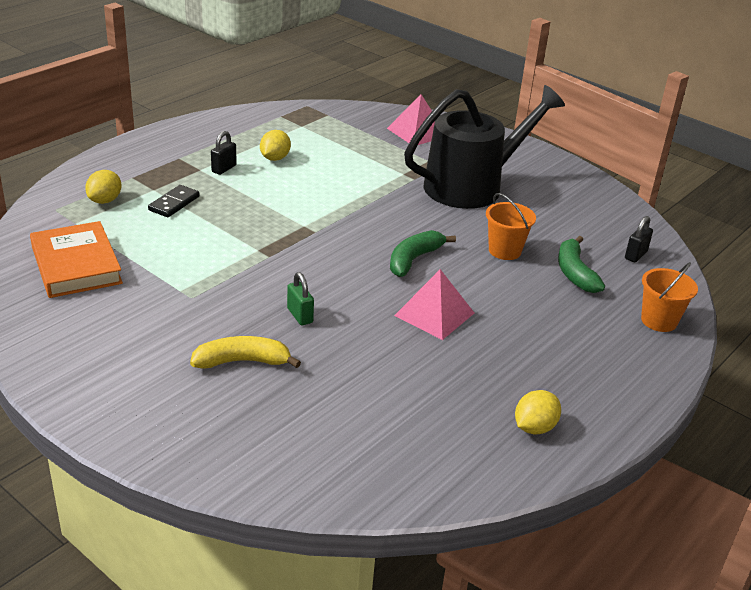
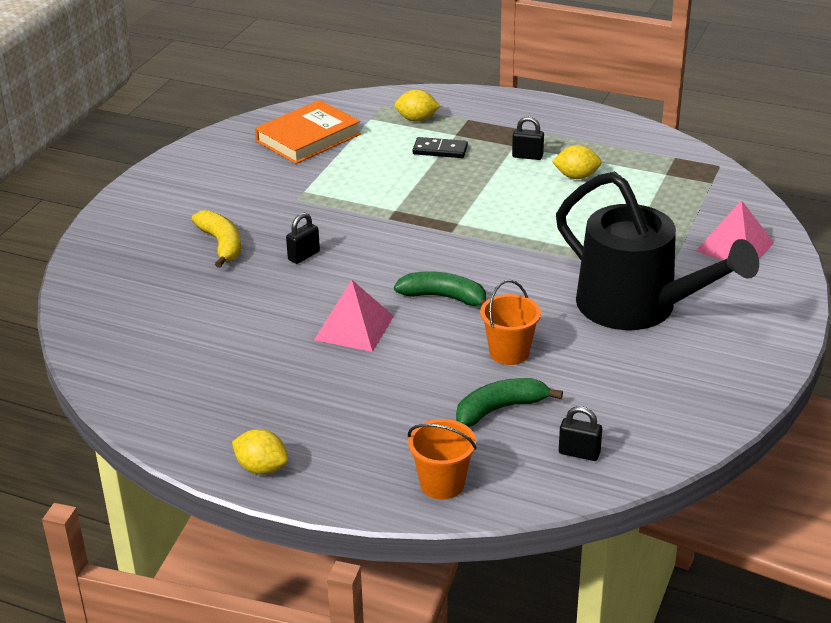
camera: 75 degrees right, 0 degrees up
green padlock [287,272,314,325] -> black padlock [286,213,320,264]
yellow lemon [515,390,561,434] -> yellow lemon moved to [232,429,288,475]

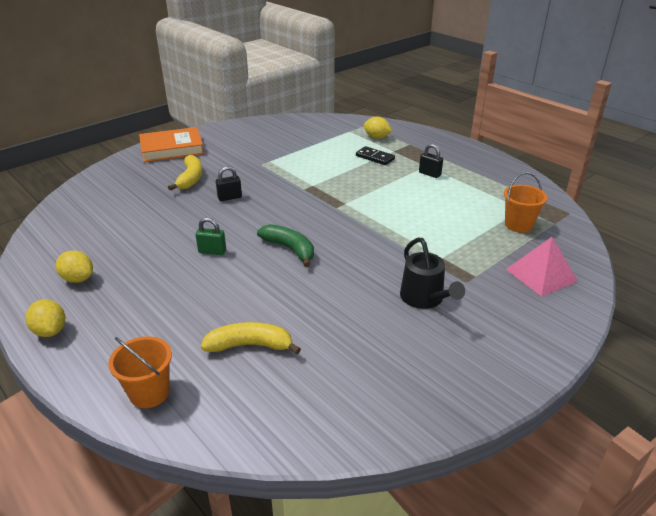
camera: 25 degrees right, 0 degrees up
orange book [255,100,361,164] -> orange book moved to [139,127,204,162]
pink pyramid [314,280,394,352] -> green padlock [195,217,226,255]
green banana [456,378,563,427] -> yellow banana [201,322,301,354]
orange bucket [480,280,541,365] -> orange bucket moved to [504,172,548,233]
yellow lemon [552,145,602,179] -> yellow lemon moved to [56,250,93,283]
black watering can [556,172,759,330] -> black watering can [400,238,465,309], size x0.52
black padlock [559,406,602,461] -> none

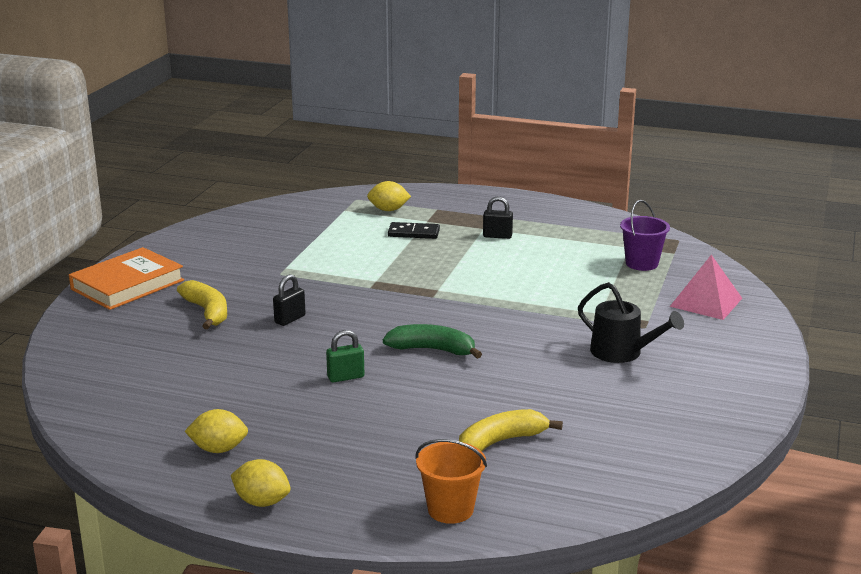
camera: 30 degrees left, 10 degrees down
orange bucket [504,172,548,233] -> purple bucket [620,200,670,271]

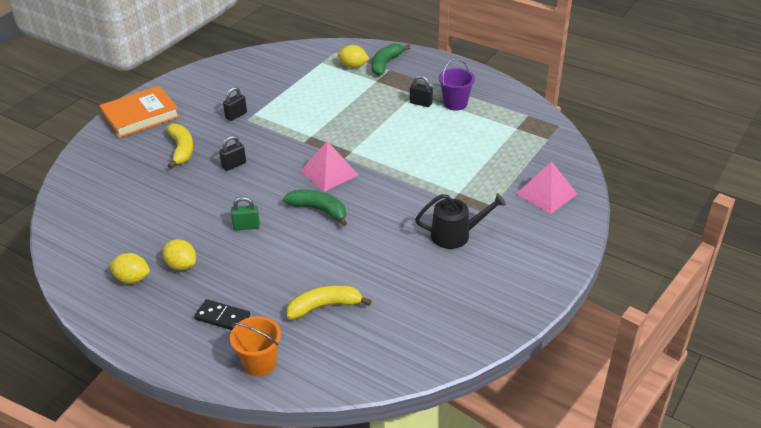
camera: 15 degrees right, 15 degrees up
yellow lemon [231,459,291,507] -> yellow lemon moved to [162,239,196,270]
black domino [388,222,440,239] -> black domino moved to [194,299,250,330]
black watering can [578,282,684,363] -> black watering can turned 60 degrees counterclockwise [415,193,506,249]
purple bucket [620,200,670,271] -> purple bucket moved to [439,58,475,111]
none -> black padlock [223,87,247,121]
none -> pink pyramid [301,141,358,192]
none -> green banana [372,43,411,76]

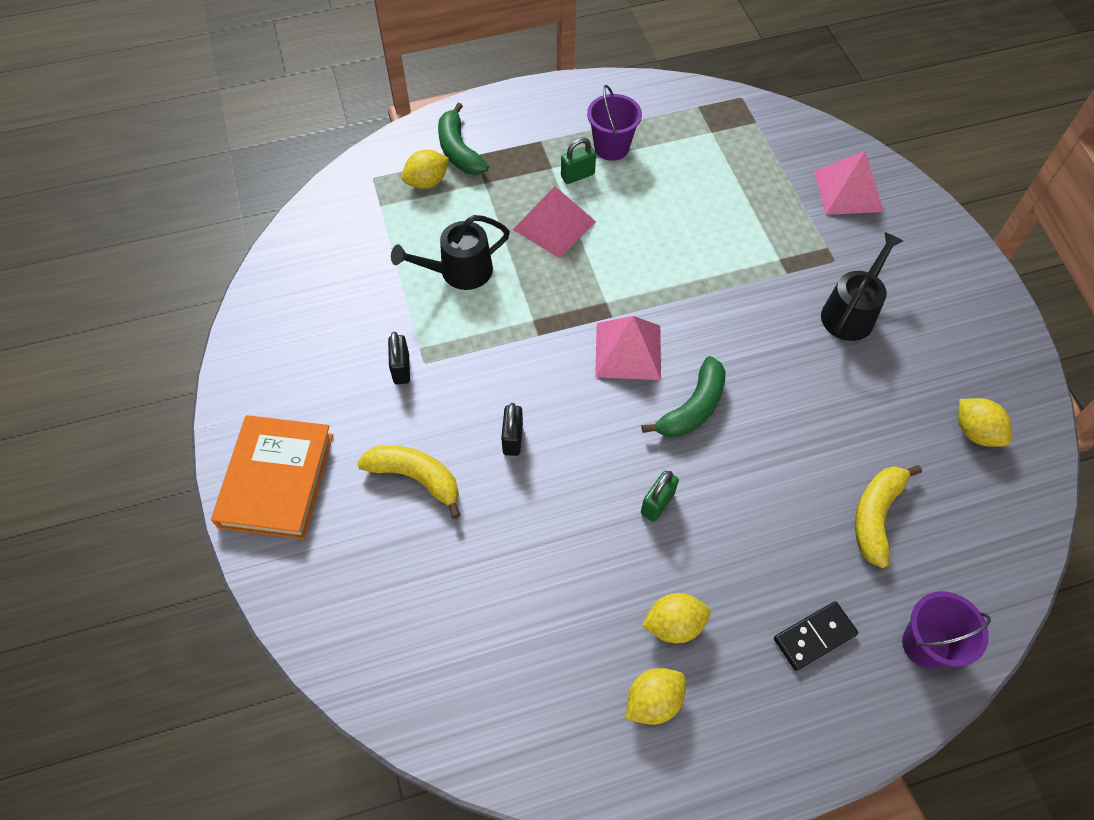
camera: 50 degrees left, 20 degrees up
orange bucket [230,316,281,376] -> purple bucket [902,591,991,669]
green banana [283,190,347,226] -> green banana turned 150 degrees clockwise [642,356,725,437]
black padlock [410,75,433,107] -> green padlock [561,138,596,184]
none -> black watering can [391,215,510,290]
none -> pink pyramid [513,186,596,258]
none -> yellow lemon [958,398,1012,447]

